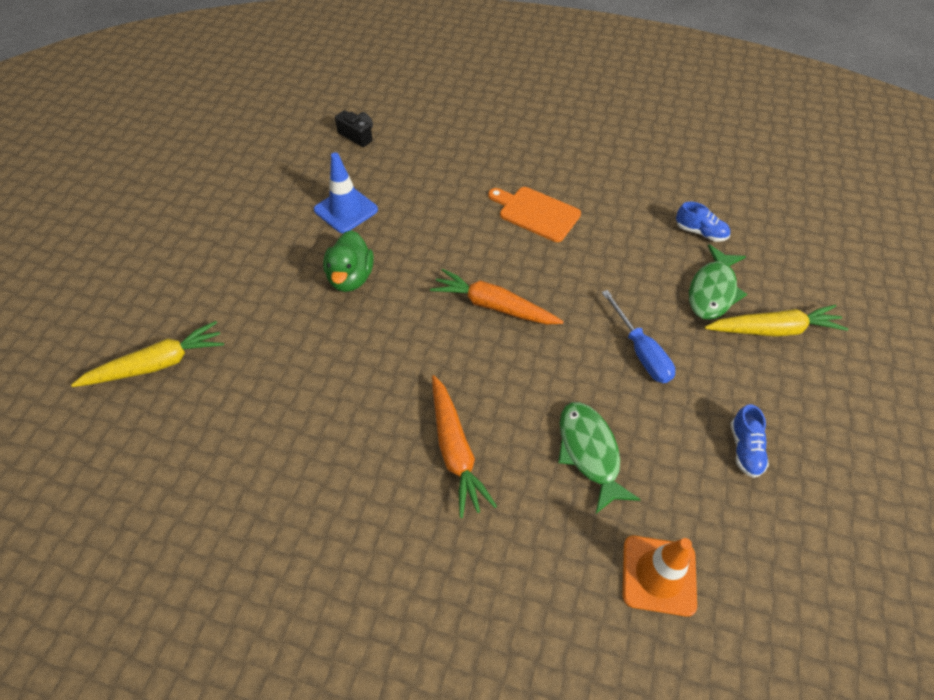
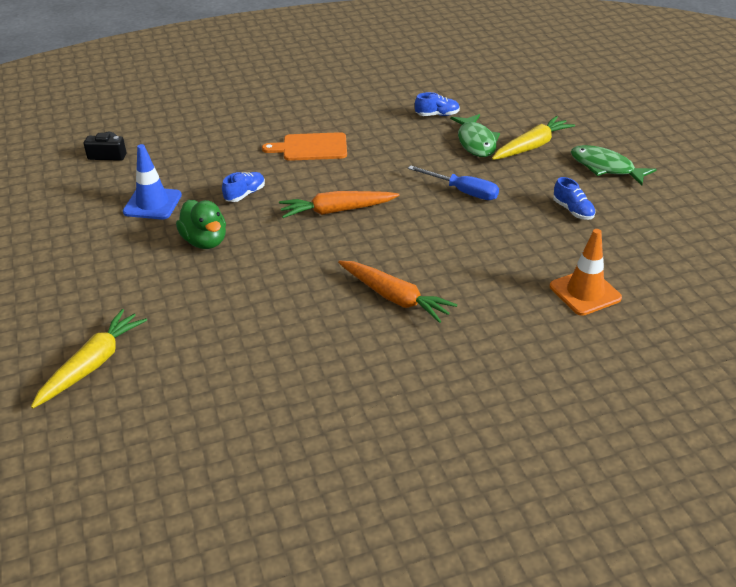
camera: 35 degrees left, 15 degrees down
green fish [558,402,641,513] -> green fish moved to [571,145,657,186]
none -> blue shoe [222,172,265,202]

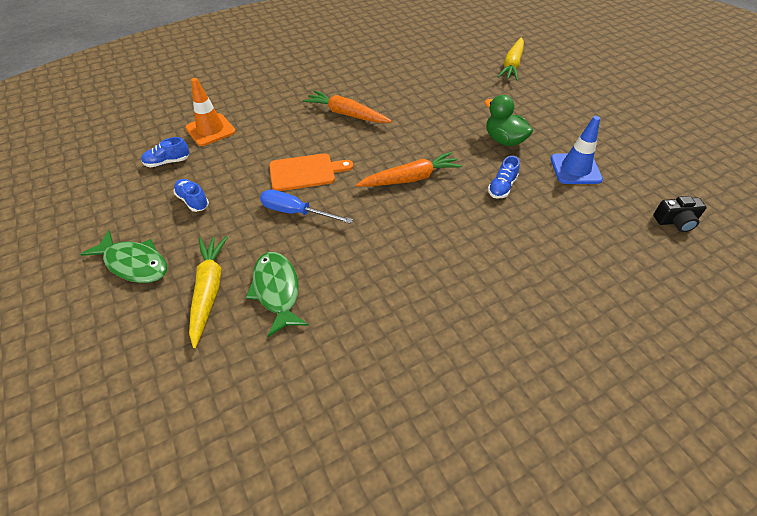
camera: 170 degrees right, 10 degrees up
orange cutting board [262,132,347,161] -> orange cutting board moved to [269,153,353,191]
blue shoe [415,92,460,116] -> blue shoe moved to [141,137,189,167]
yellow carrot [492,116,575,160] -> yellow carrot turned 135 degrees clockwise [189,236,228,348]

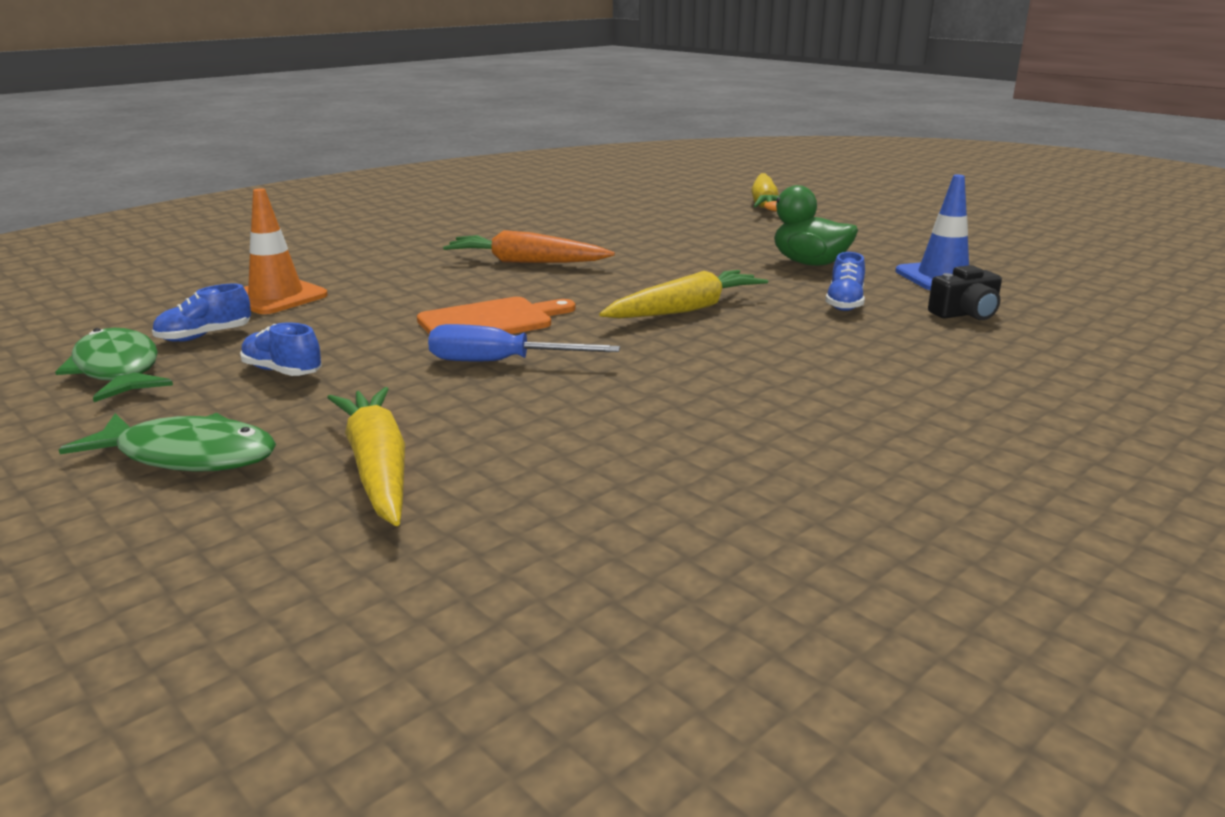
camera: 15 degrees left, 25 degrees down
green fish [245,252,309,337] -> green fish moved to [55,328,173,402]
orange carrot [356,152,462,187] -> yellow carrot [599,270,768,318]
black camera [653,196,707,232] -> black camera moved to [928,265,1002,320]

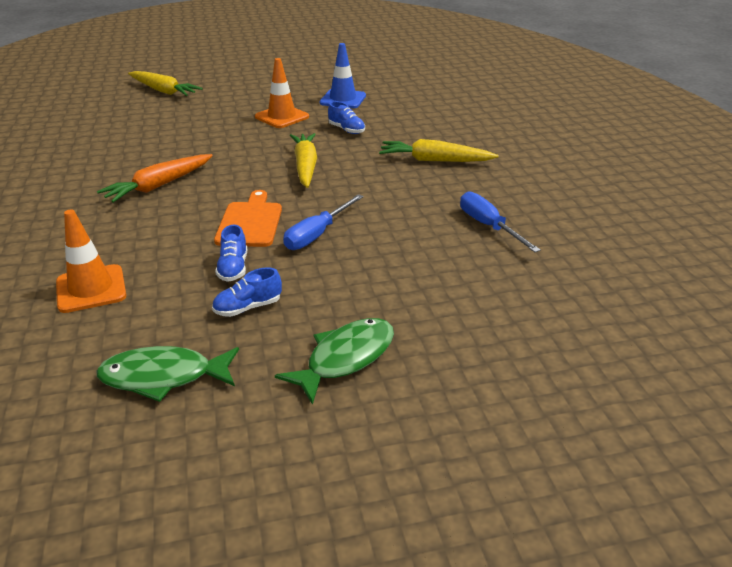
camera: 60 degrees left, 10 degrees up
blue shoe [152,284,251,342] -> blue shoe moved to [215,225,247,282]
yellow carrot [327,387,405,526] -> yellow carrot moved to [379,139,499,162]
green duck [764,185,858,266] -> orange traffic cone [255,58,309,128]
black camera [928,265,1002,320] -> none
none -> blue screwdriver [460,191,541,252]

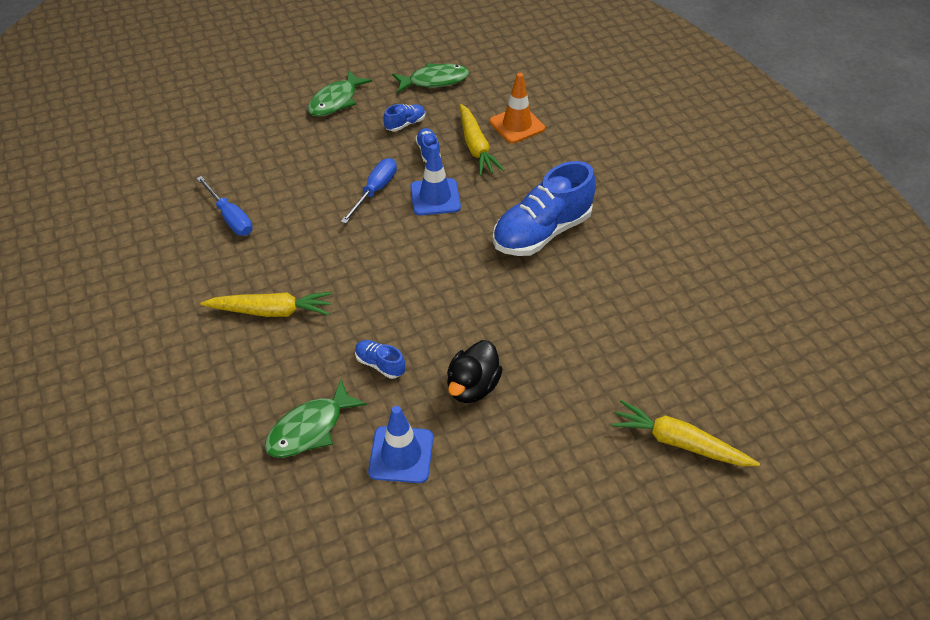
camera: 170 degrees right, 15 degrees up
orange carrot [97,154,213,203] -> blue shoe [493,161,596,256]
orange cutting board [214,190,282,247] -> blue traffic cone [410,144,461,215]
orange traffic cone [255,58,309,128] -> black duck [447,340,503,403]
yellow carrot [290,133,317,188] -> yellow carrot moved to [460,104,505,176]
none -> green fish [265,380,367,458]

